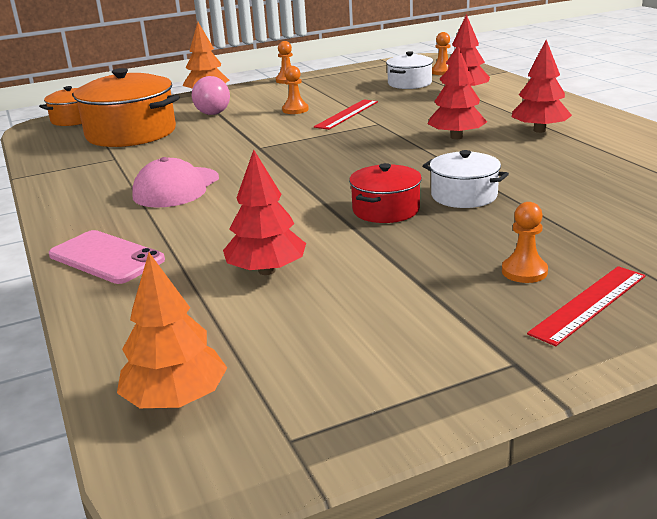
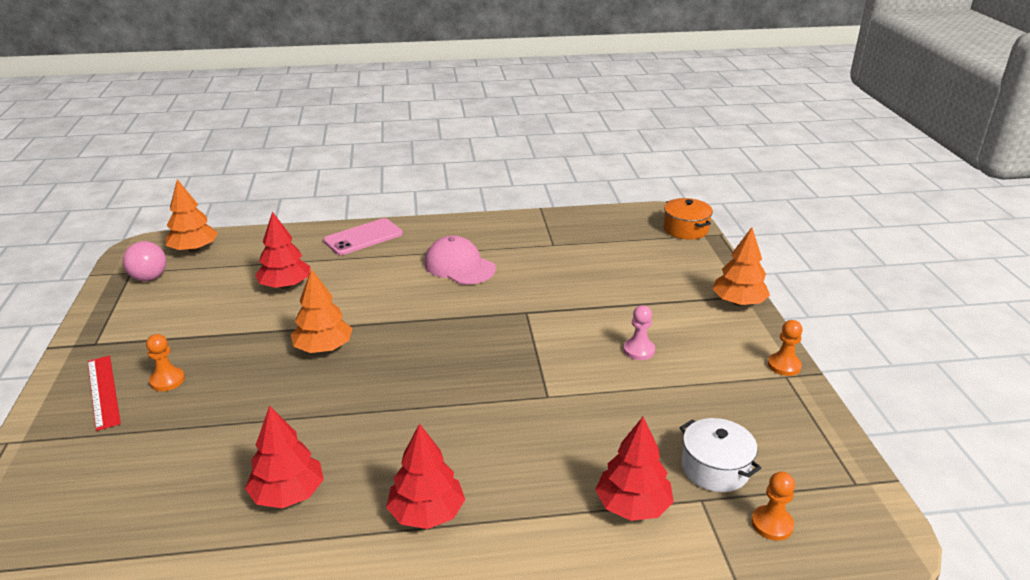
camera: 105 degrees right, 5 degrees up
orange pot [72,68,179,147] -> none
pink ball [192,76,230,115] -> pink ball moved to [123,241,166,281]
orange pawn [282,66,309,114] -> pink pawn [623,305,655,360]
red ruler [314,99,378,130] -> none
red pot [349,163,422,223] -> orange tree [291,269,352,353]
white pot [423,150,509,208] -> none
red tree [428,46,487,139] -> red tree moved to [245,405,324,508]

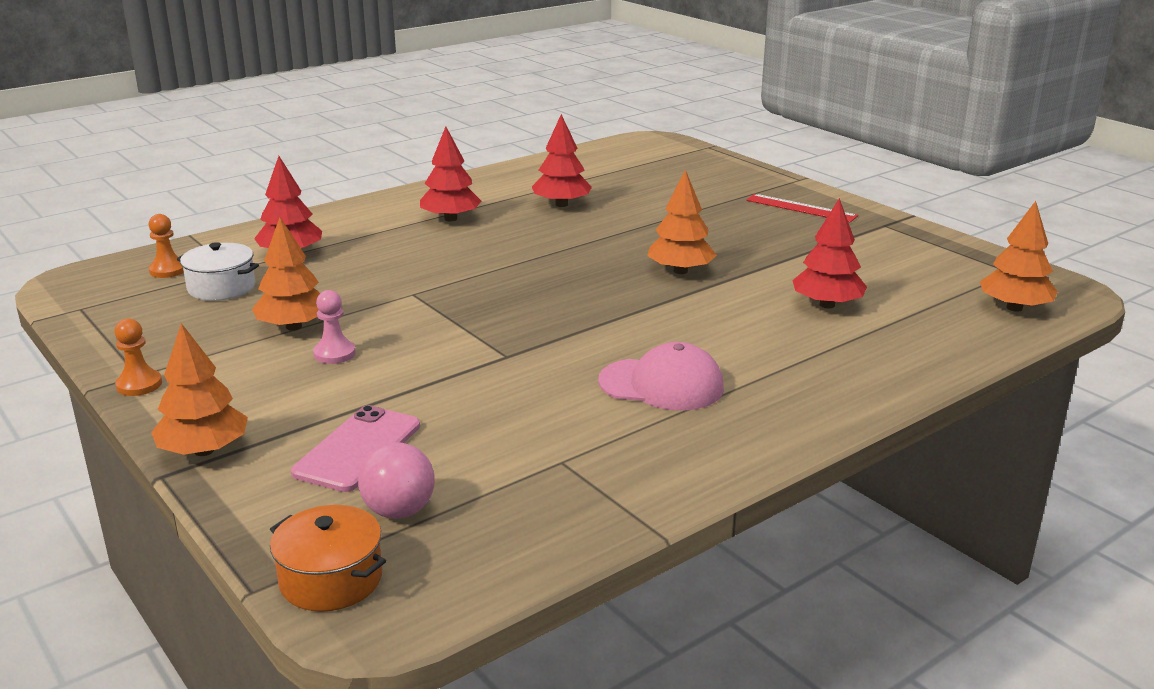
camera: 150 degrees right, 5 degrees down
pink ball [123,241,166,281] -> pink ball moved to [358,442,435,519]
orange pawn [146,334,185,391] -> none
pink phone [323,218,403,255] -> pink phone moved to [291,405,420,492]
none -> orange tree [252,217,320,331]

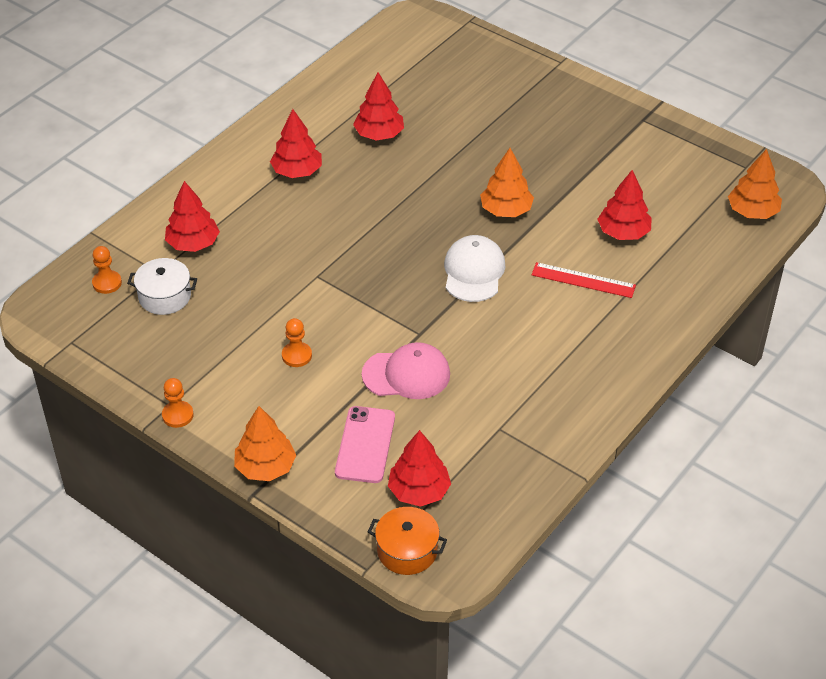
camera: 15 degrees left, 20 degrees up
orange tree [252,217,320,331] -> none
pink pawn [313,290,356,364] -> orange pawn [282,318,312,367]
pink ball [358,442,435,519] -> red tree [388,430,451,507]
pink cap [598,342,724,411] -> pink cap moved to [362,342,450,399]
red ruler [746,194,858,223] -> red ruler moved to [531,262,636,298]
none -> white cap [444,235,506,302]

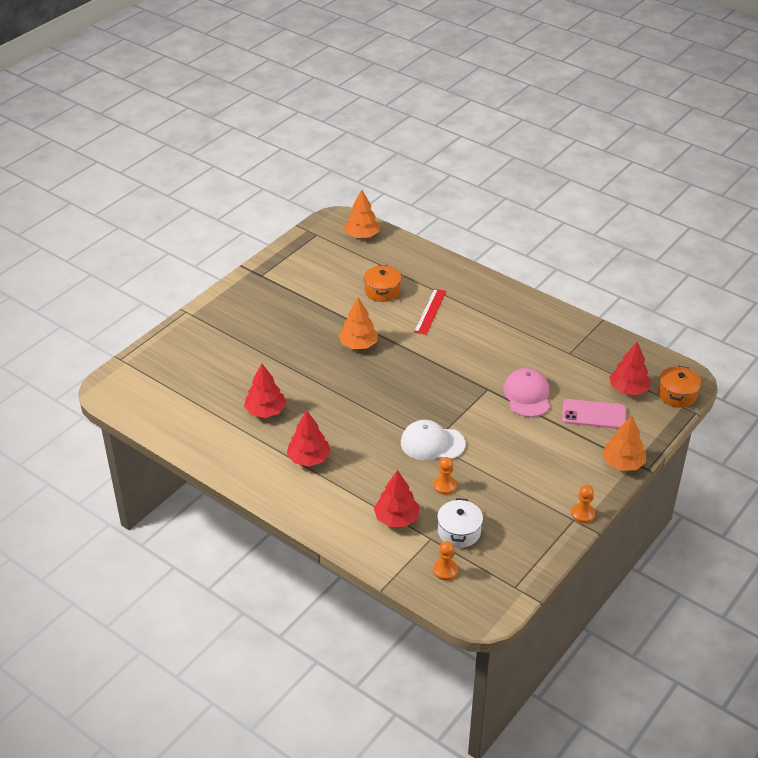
camera: 90 degrees left, 5 degrees down
orange pawn [282,318,312,367] -> orange pawn moved to [434,457,457,495]
white cap [444,235,506,302] -> white cap moved to [401,420,466,460]
red tree [597,170,652,240] -> orange pot [364,265,401,302]

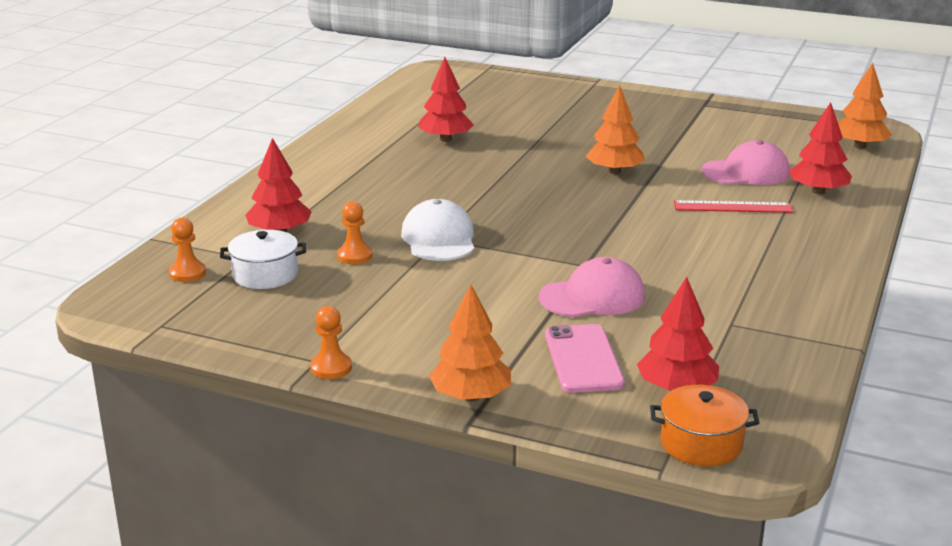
camera: 75 degrees right, 15 degrees down
red tree [287,410,331,466] -> red tree moved to [789,102,852,194]
orange pot [364,265,401,302] -> pink cap [701,140,790,185]

